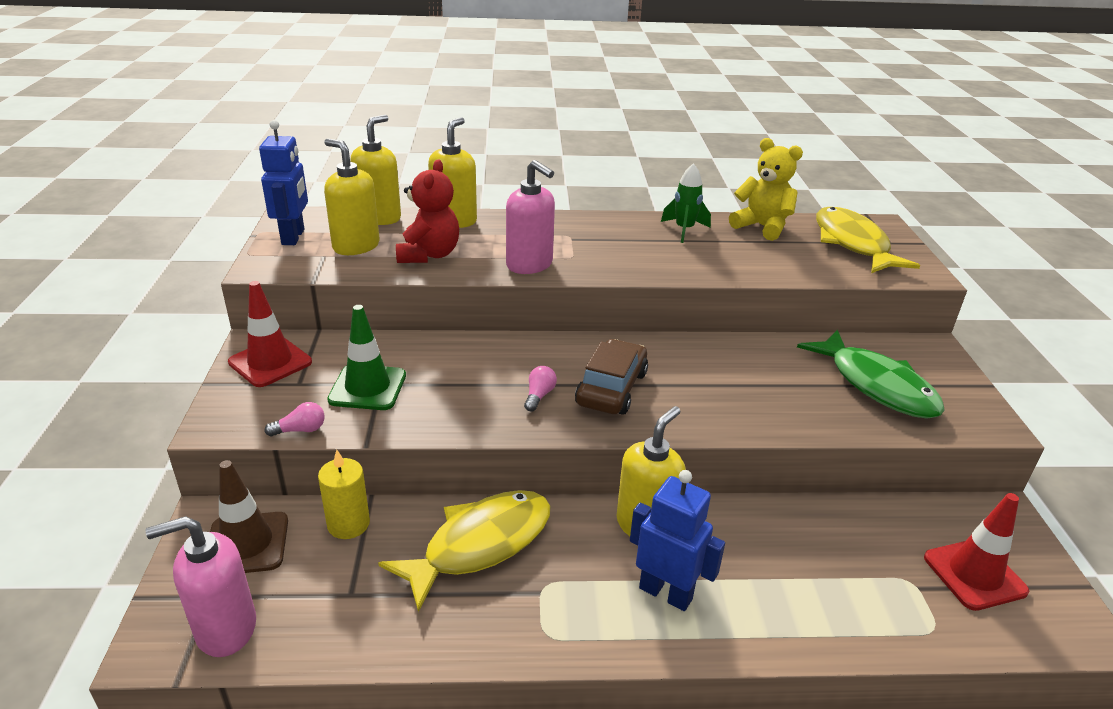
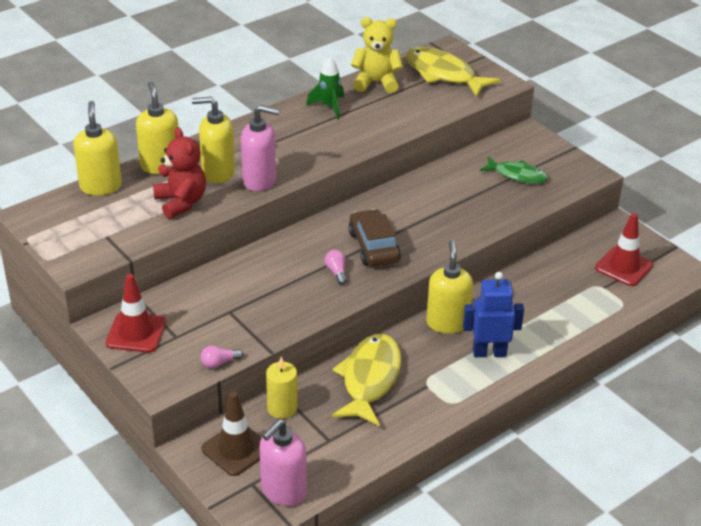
camera: 35 degrees left, 5 degrees up
blue robot [259,120,308,245] -> none
pink light bulb [265,402,325,436] -> pink light bulb turned 150 degrees counterclockwise [201,345,243,368]
yellow soap dispenser [324,138,380,255] -> yellow soap dispenser moved to [192,97,235,183]
green traffic cone [327,305,406,410] -> none
green fish [797,330,945,419] -> green fish [480,156,548,184], size x0.62

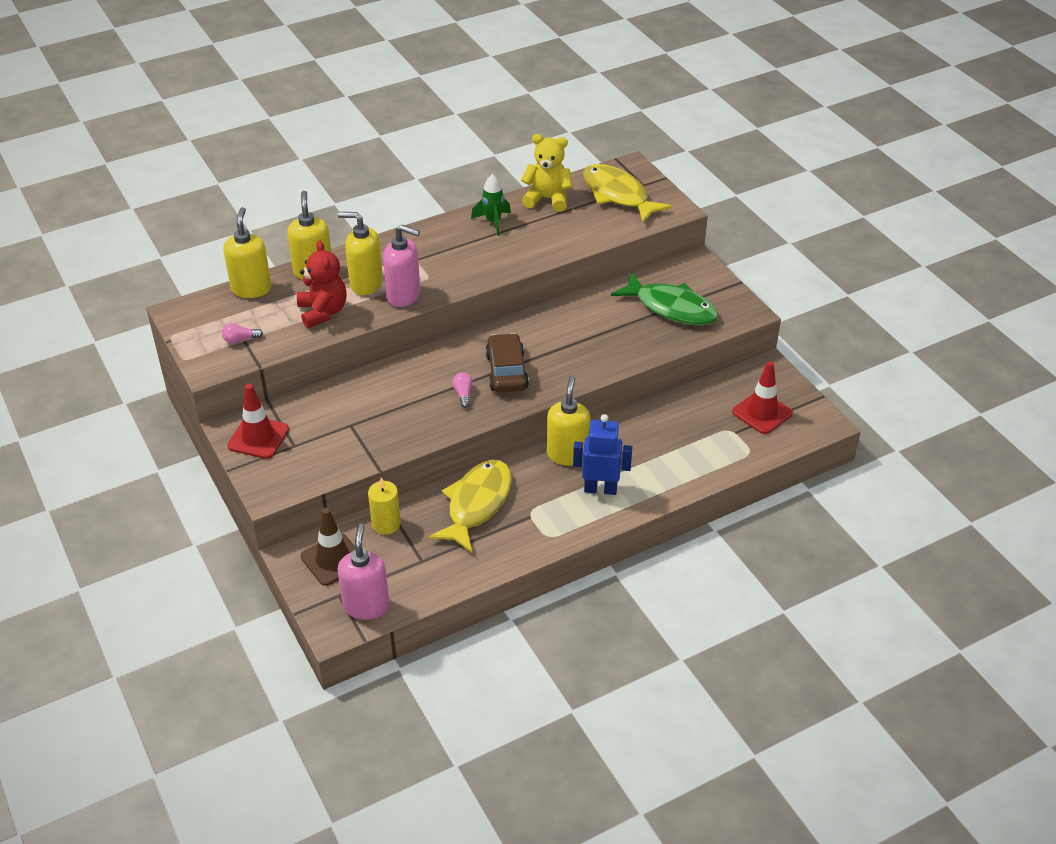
camera: 10 degrees right, 5 degrees up
pink light bulb [201,345,243,368] -> pink light bulb moved to [222,323,263,344]
pink soap dispenser [260,419,307,506] -> pink soap dispenser turned 135 degrees clockwise [338,524,390,620]
green fish [480,156,548,184] -> green fish [611,272,719,325], size x1.60

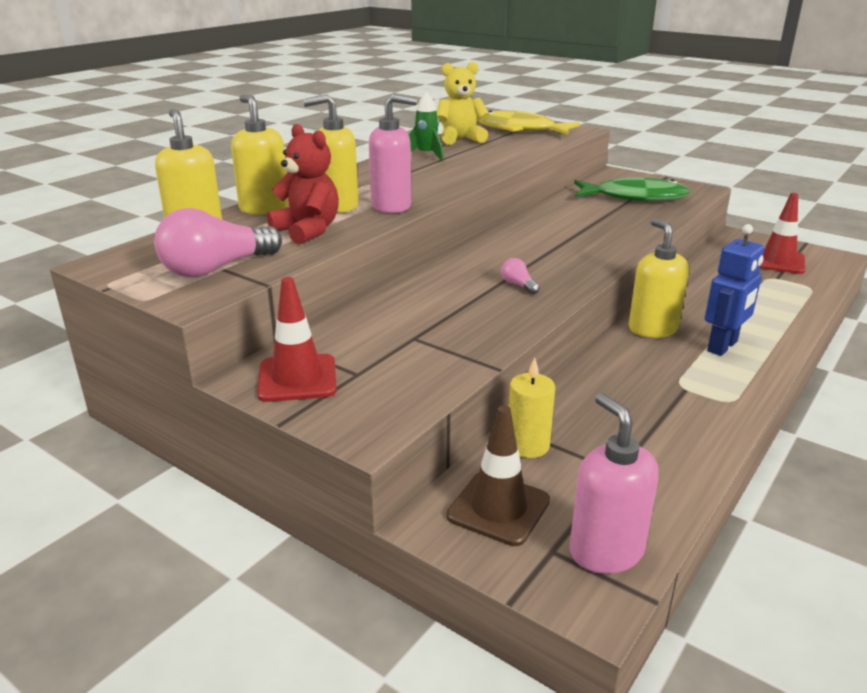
camera: 25 degrees left, 15 degrees down
pink light bulb [222,323,263,344] -> pink light bulb [154,208,282,277], size x2.25
yellow fish [429,459,512,553] -> none
brown car [485,333,529,393] -> none
blue robot [573,414,632,495] -> blue robot turned 150 degrees clockwise [705,224,765,356]

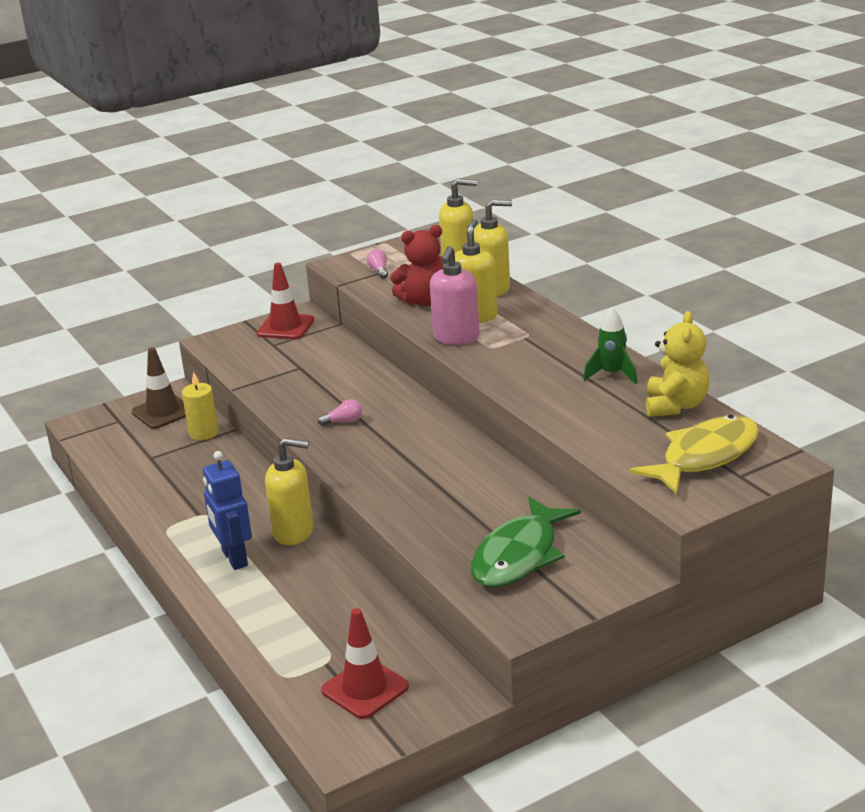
camera: 115 degrees right, 0 degrees up
pink light bulb [154,208,282,277] -> pink light bulb [367,249,388,279], size x0.44
pink soap dispenser [569,393,659,574] -> none

